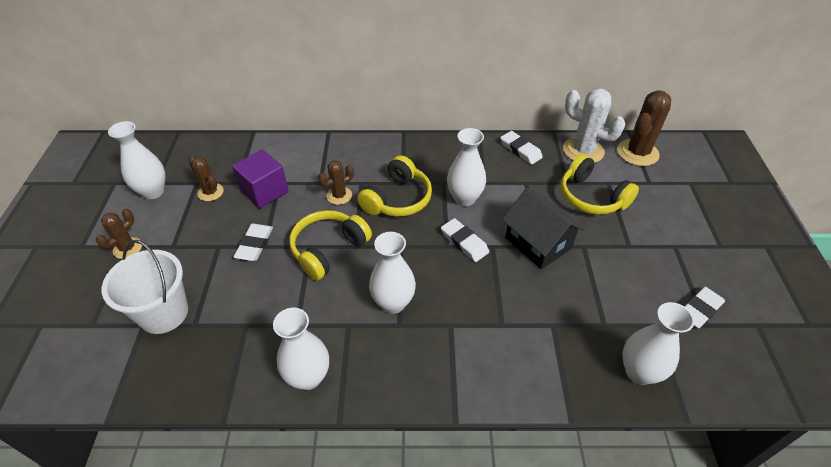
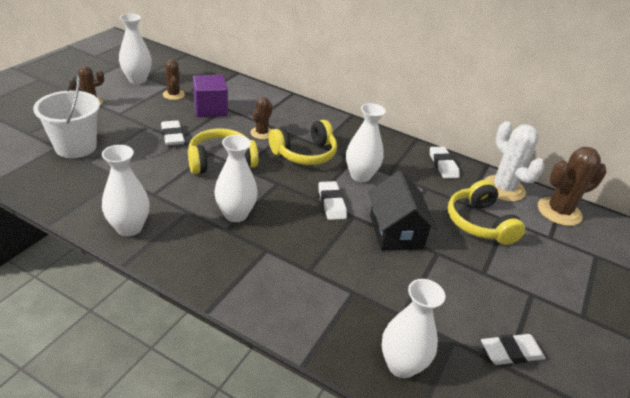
camera: 25 degrees right, 10 degrees down
white eraser [234,223,273,261] -> white eraser turned 60 degrees counterclockwise [161,120,185,145]
brown cactus [318,160,354,205] -> brown cactus turned 60 degrees counterclockwise [250,97,273,139]

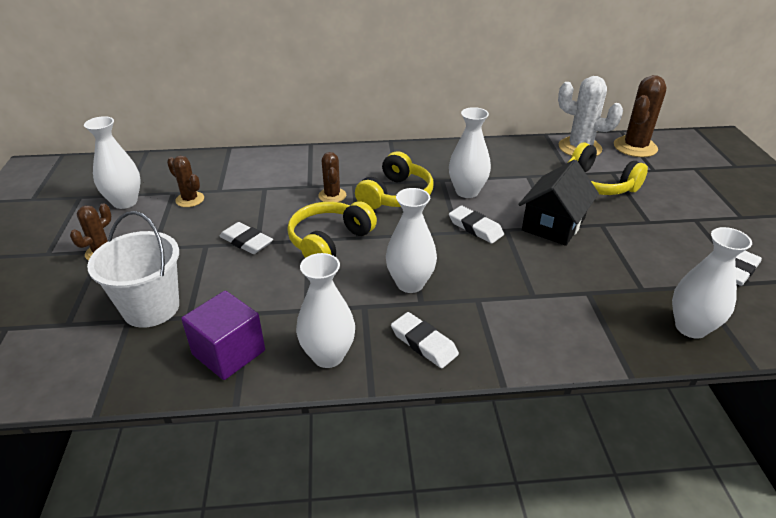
camera: 30 degrees left, 0 degrees up
purple cube [193,75,228,117] -> purple cube moved to [181,291,265,380]
black house [368,171,438,250] -> black house turned 75 degrees clockwise [518,160,599,246]
white eraser [430,147,459,178] -> white eraser moved to [391,312,459,368]

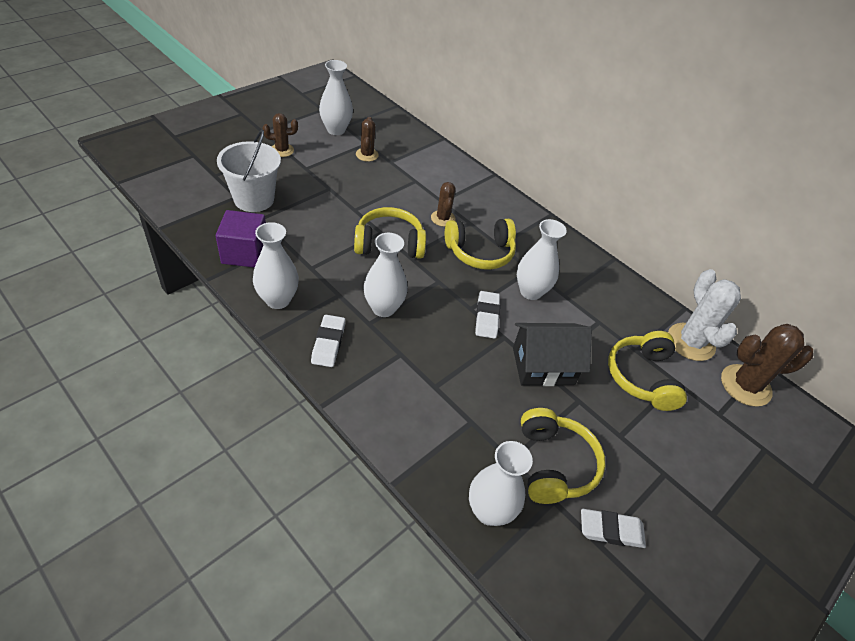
camera: 45 degrees right, 10 degrees up
white eraser [219,222,273,254] -> none
brown cactus [319,152,346,202] -> brown cactus turned 45 degrees counterclockwise [431,182,456,227]
none -> yellow headphones [521,408,606,504]

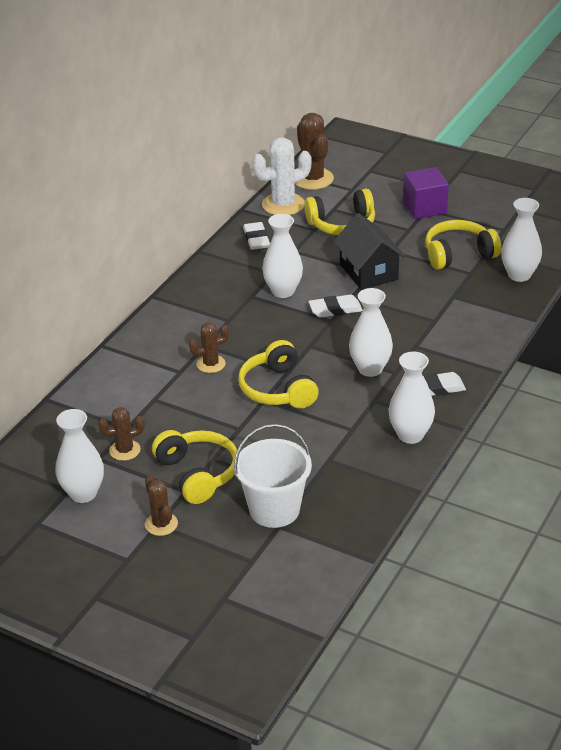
camera: 100 degrees left, 10 degrees down
purple cube [216,210,266,268] -> purple cube moved to [403,167,449,219]
yellow headphones [445,219,516,270] -> yellow headphones moved to [152,430,237,504]
white eraser [581,509,646,548] -> white eraser moved to [243,222,270,250]

